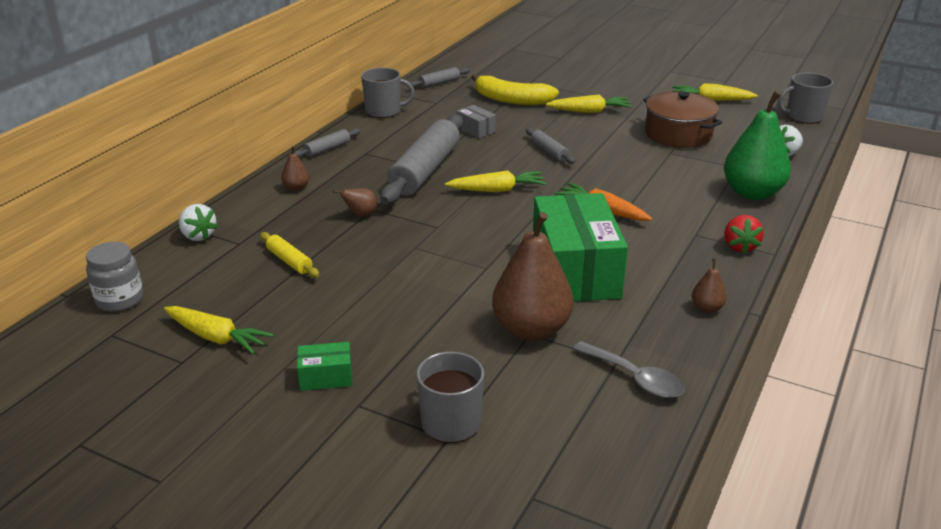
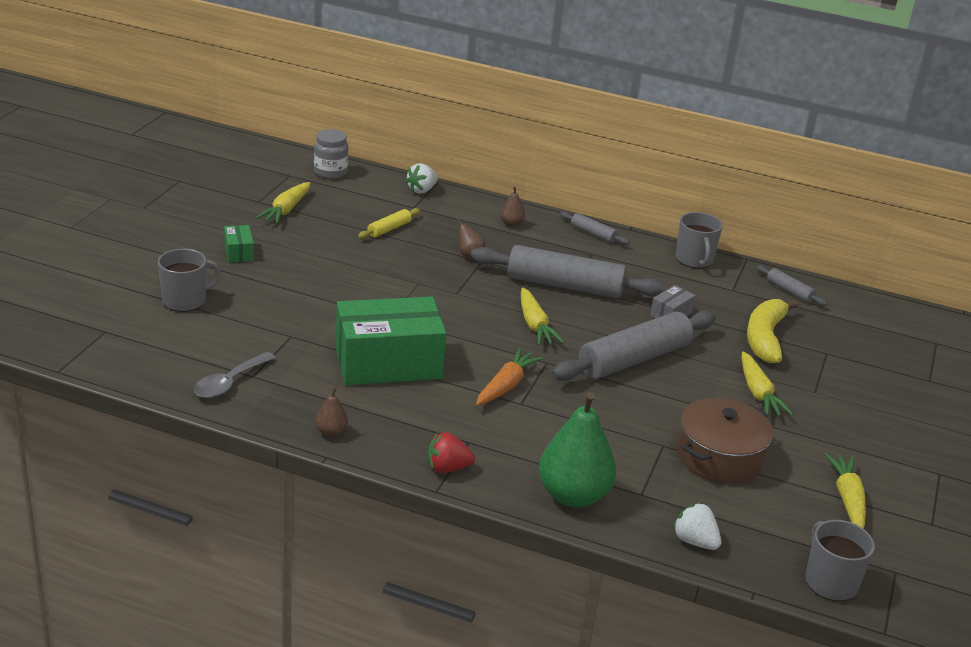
camera: 80 degrees right, 0 degrees up
brown pear [492,212,573,341] -> none
grey rolling pin [526,128,575,164] -> grey rolling pin [551,311,716,381], size x2.21

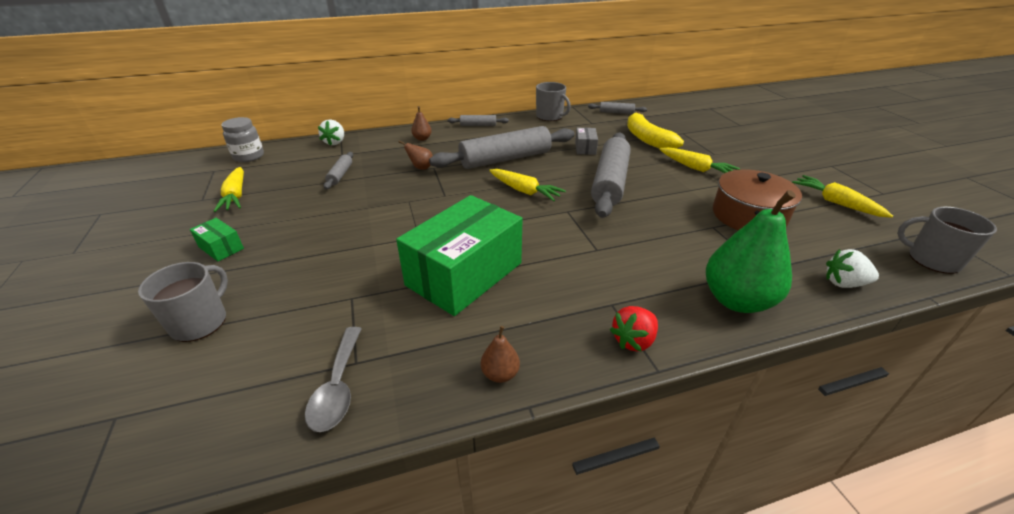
camera: 35 degrees left, 5 degrees up
yellow rolling pin [358,208,420,239] -> grey rolling pin [324,152,353,189]
orange carrot [476,348,544,405] -> none

